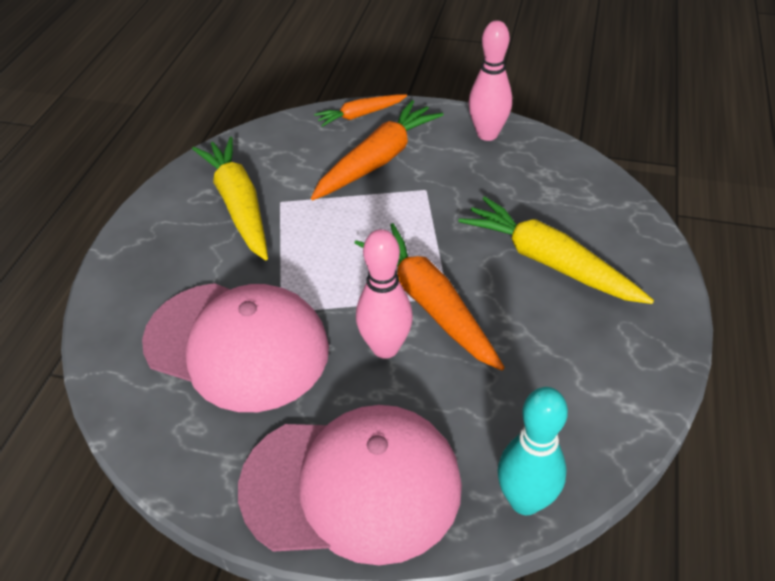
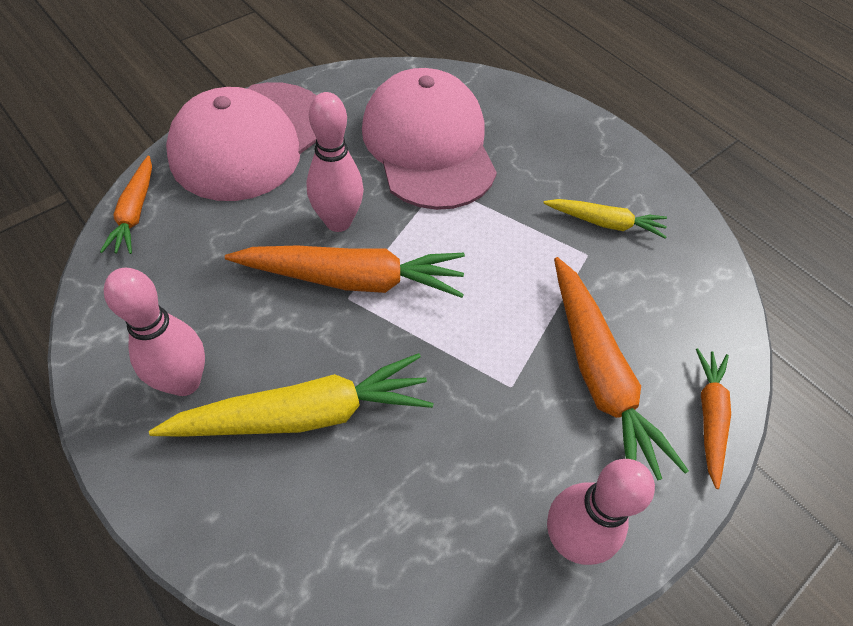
camera: 120 degrees right, 10 degrees up
pink cap [142,283,329,412] -> pink cap turned 105 degrees clockwise [362,68,497,210]
yellow carrot [192,137,268,260] -> yellow carrot [543,199,667,238], size x0.57
turquoise bowling pin [498,387,568,515] -> orange carrot [100,156,152,254]
none -> pink bowling pin [104,268,205,396]

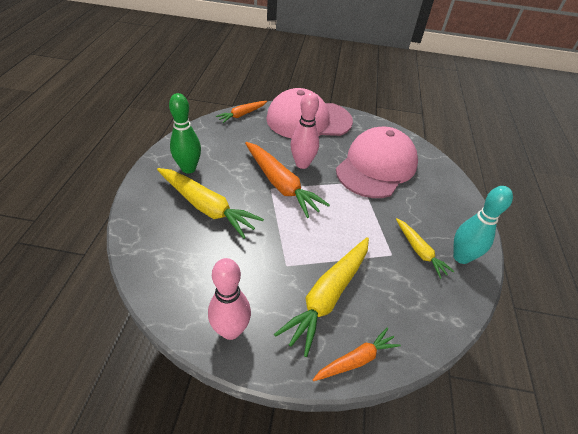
camera: 50 degrees right, 10 degrees down
pink bowling pin [104,268,205,396] -> green bowling pin [169,93,201,173]
orange carrot [554,257,689,480] -> yellow carrot [274,237,369,357]
none -> turquoise bowling pin [453,186,513,264]

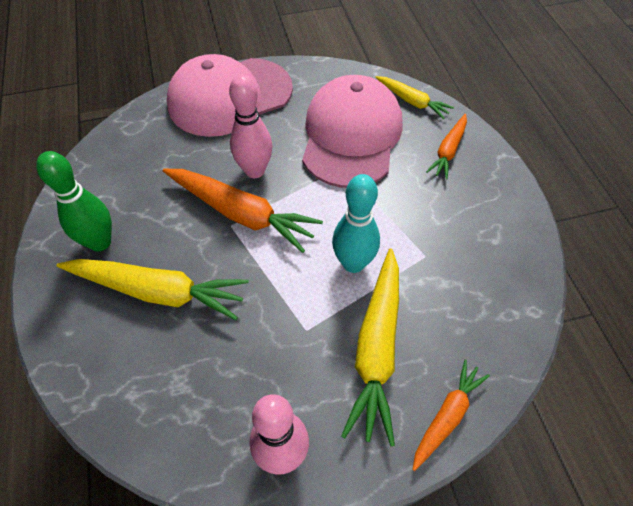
camera: 20 degrees left, 10 degrees up
orange carrot [216,101,267,123] -> orange carrot moved to [426,114,467,179]
yellow carrot [396,218,454,279] -> yellow carrot moved to [375,76,454,119]
turquoise bowling pin [453,186,513,264] -> turquoise bowling pin moved to [332,174,380,273]

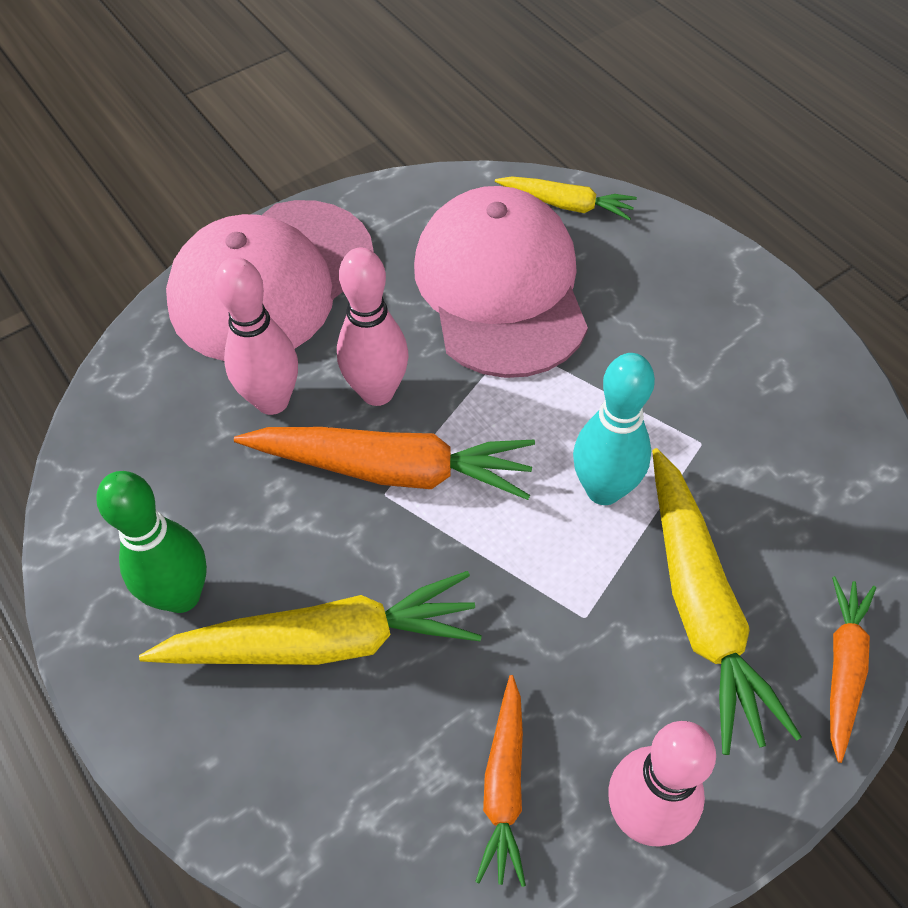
camera: 20 degrees left, 0 degrees up
orange carrot [426,114,467,179] -> orange carrot moved to [475,675,526,887]
none -> pink bowling pin [215,257,298,415]

